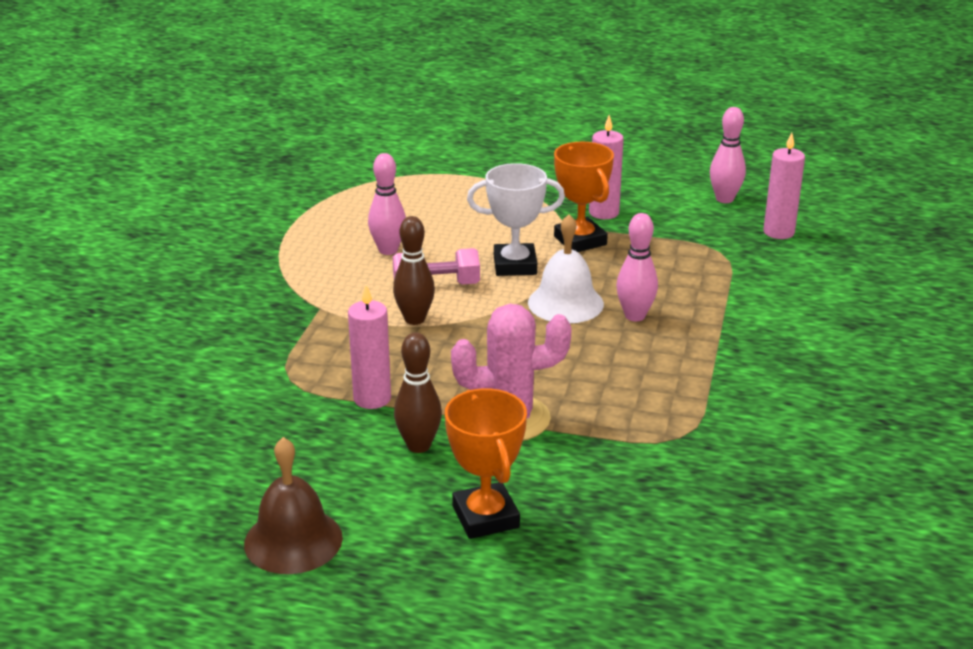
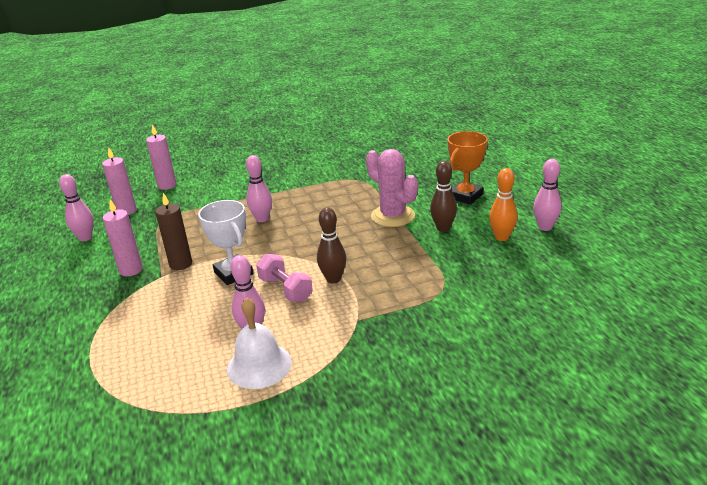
camera: 120 degrees left, 0 degrees up
brown bell [244,437,343,574] -> pink bowling pin [533,159,562,231]
pink candle [348,285,391,409] -> pink candle moved to [146,124,176,190]
white bell [528,214,604,323] -> white bell moved to [227,297,292,389]
orange trophy [554,142,614,252] -> brown candle [155,193,192,270]
none -> orange bowling pin [489,168,518,241]

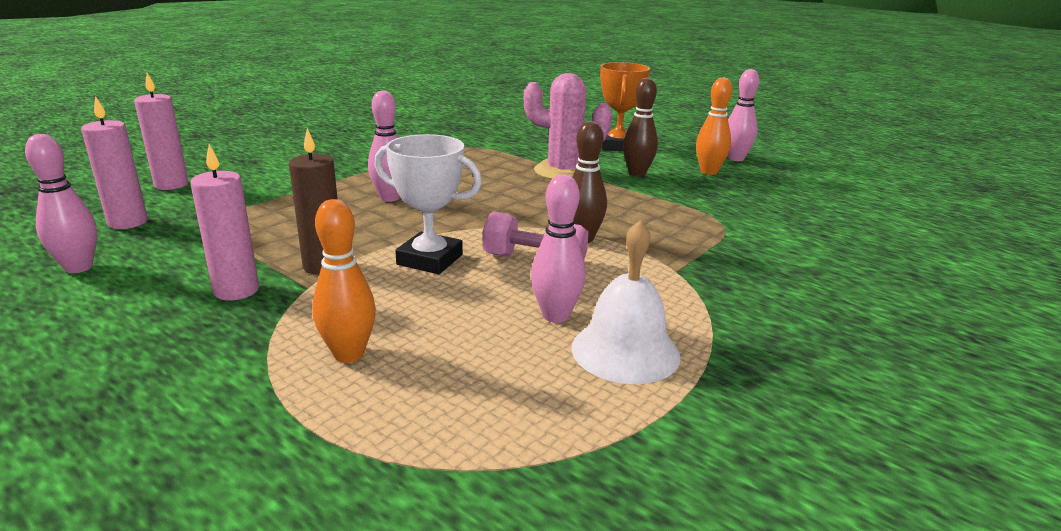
camera: 35 degrees left, 5 degrees down
none -> orange bowling pin [312,199,376,363]

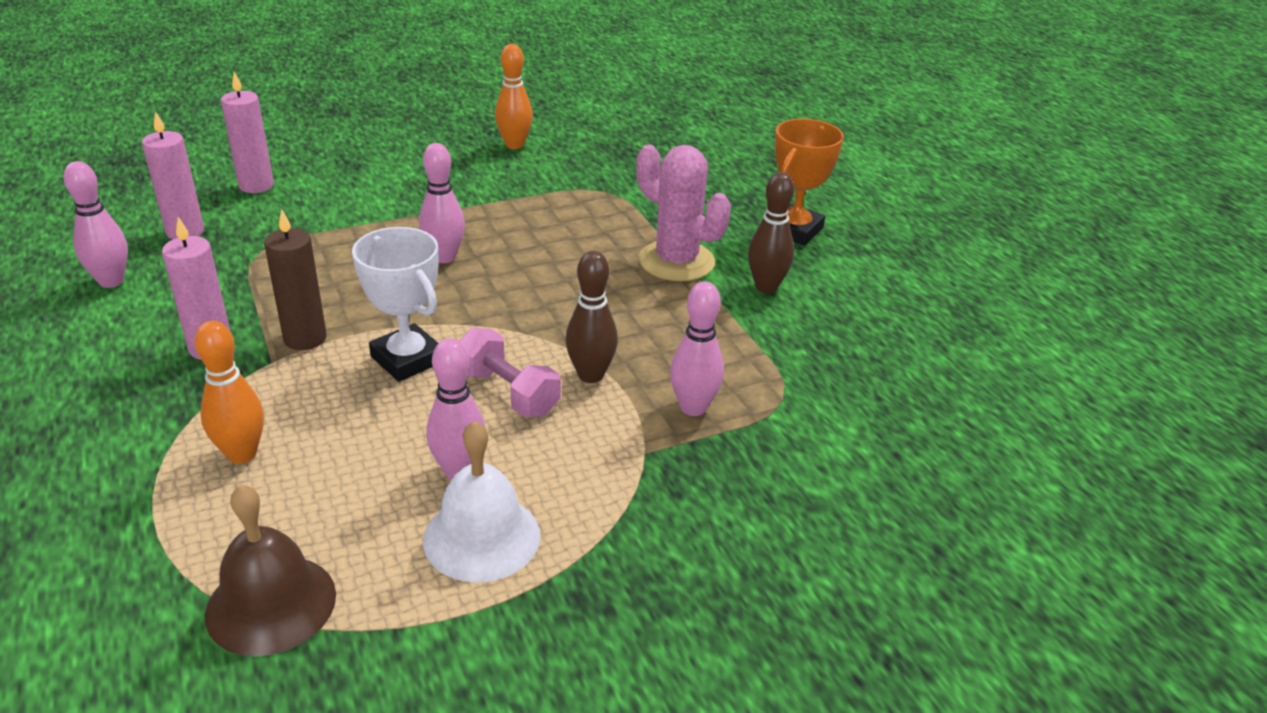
camera: 25 degrees right, 10 degrees up
orange bowling pin [696,77,732,175] -> orange bowling pin moved to [495,44,533,149]
pink bowling pin [728,69,760,161] -> pink bowling pin moved to [670,281,724,416]
none -> brown bell [205,484,336,656]

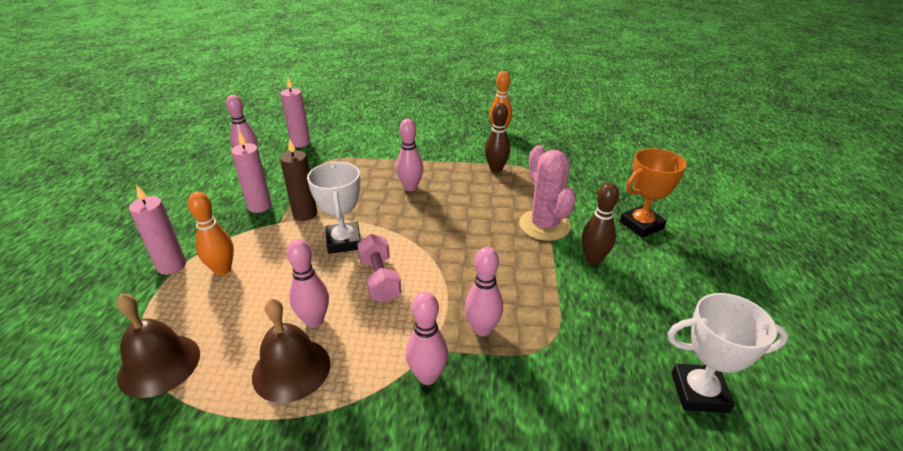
camera: 30 degrees right, 0 degrees up
pink candle [221,72,274,193] -> pink candle moved to [129,185,186,275]
white bell [423,421,540,582] -> brown bell [252,298,330,403]
brown bowling pin [566,251,618,383] -> brown bowling pin moved to [485,103,510,172]
none -> pink bowling pin [406,291,448,385]
none -> white trophy [667,293,789,413]

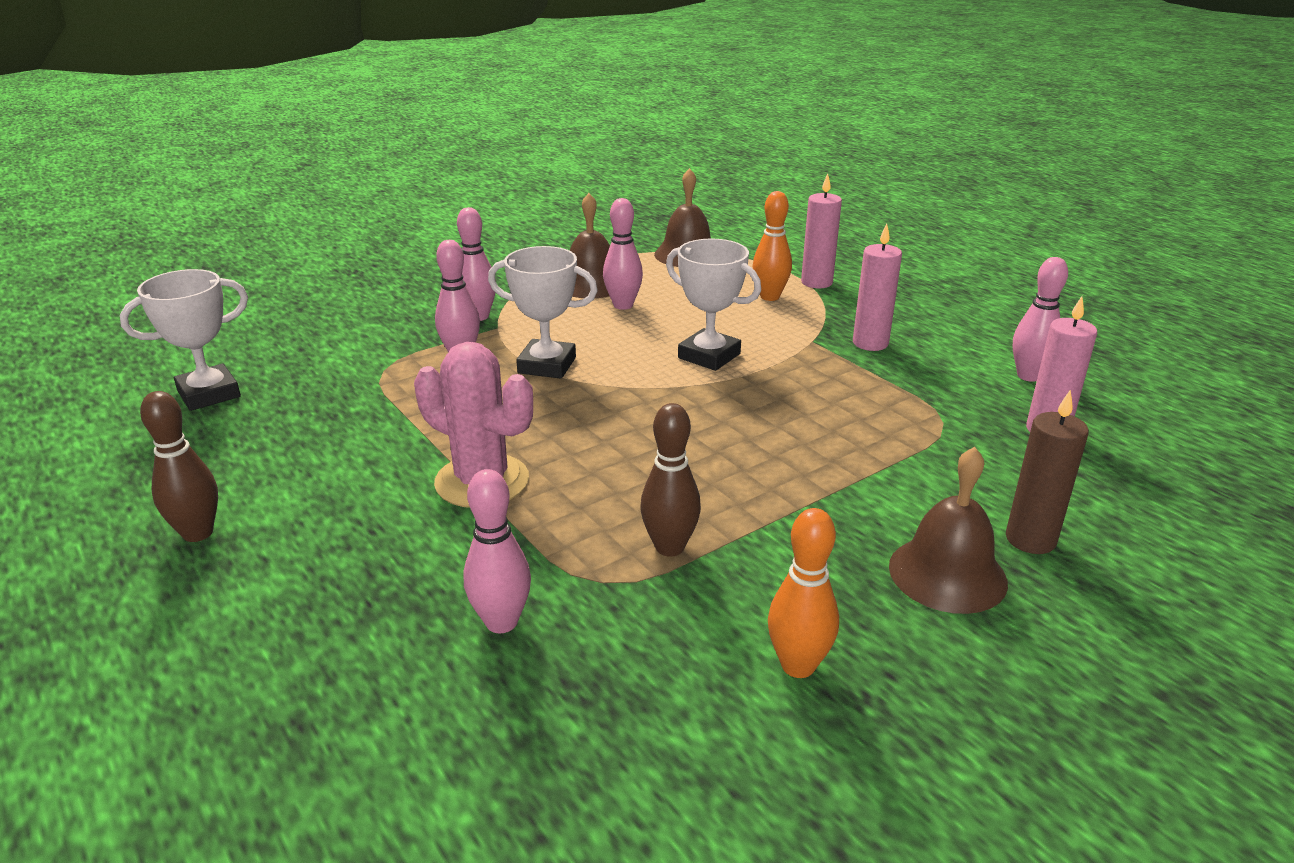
camera: 140 degrees right, 5 degrees down
brown candle [280,138,317,221] -> brown candle moved to [1006,390,1089,554]
pink dumbbell [357,234,401,303] -> none
pink bowling pin [396,119,423,191] -> pink bowling pin moved to [463,469,531,633]
brown bowling pin [582,183,619,265] -> brown bowling pin moved to [140,391,218,542]
orange trophy [620,148,687,238] -> none
none -> white trophy [488,246,598,379]
none -> brown bell [889,447,1008,614]

